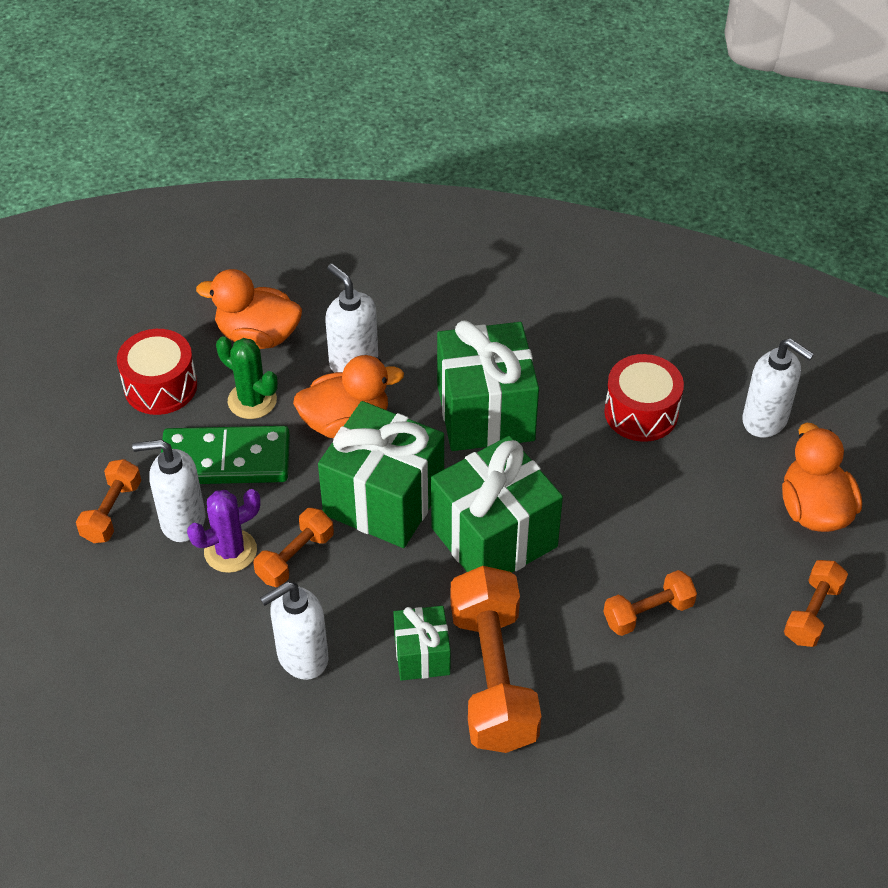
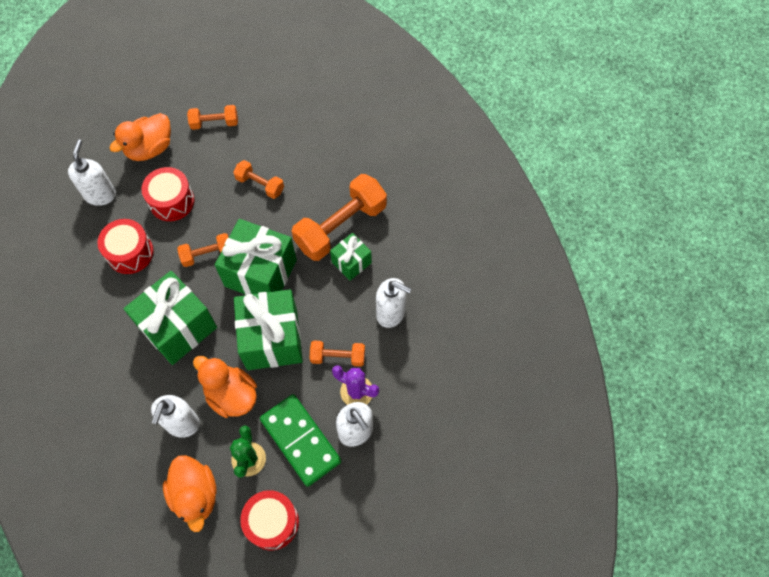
camera: 125 degrees left, 15 degrees up
orange dumbbell [76,459,141,543] -> orange dumbbell moved to [177,233,229,267]
none -> red drum [141,167,195,221]

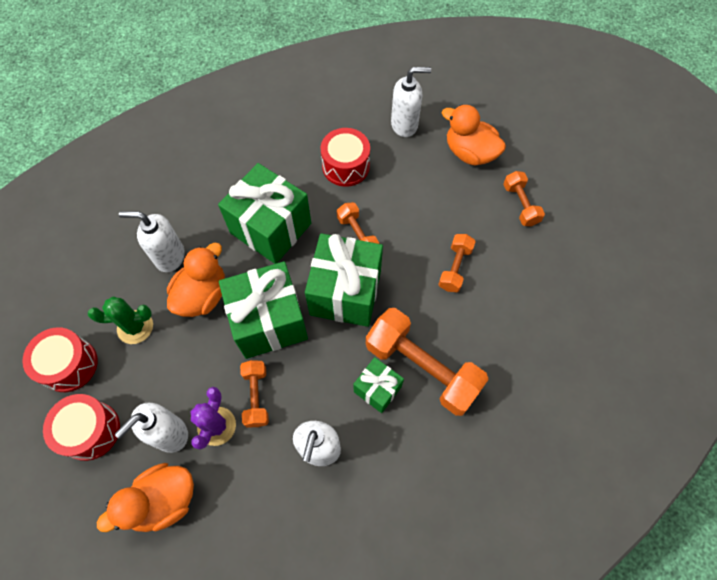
camera: 80 degrees right, 0 degrees up
red drum [141,167,195,221] -> red drum moved to [43,394,120,461]
orange duck [163,455,217,532] -> orange duck moved to [97,463,194,532]
green domino [260,394,341,487] -> none

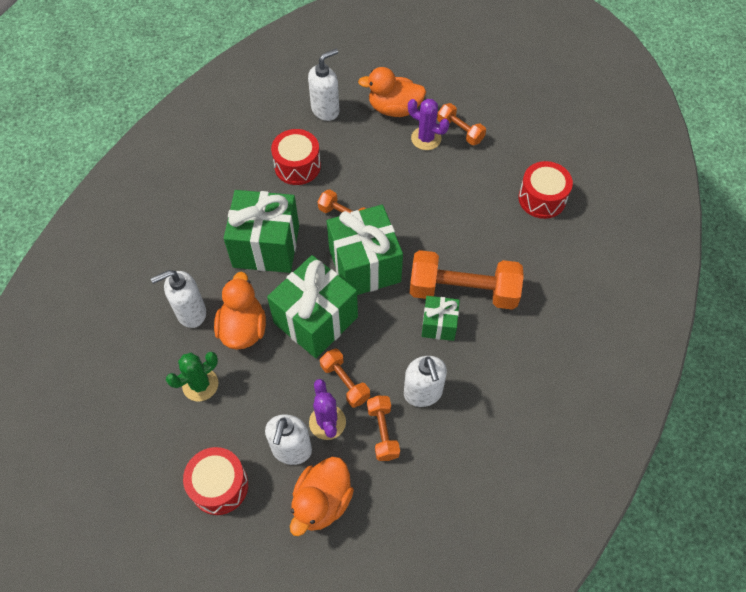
camera: 30 degrees left, 5 degrees down
red drum [22,327,97,392] -> red drum moved to [518,161,573,219]
orange dumbbell [438,234,476,292] -> orange dumbbell moved to [367,396,400,461]
none -> purple cactus [408,99,449,150]

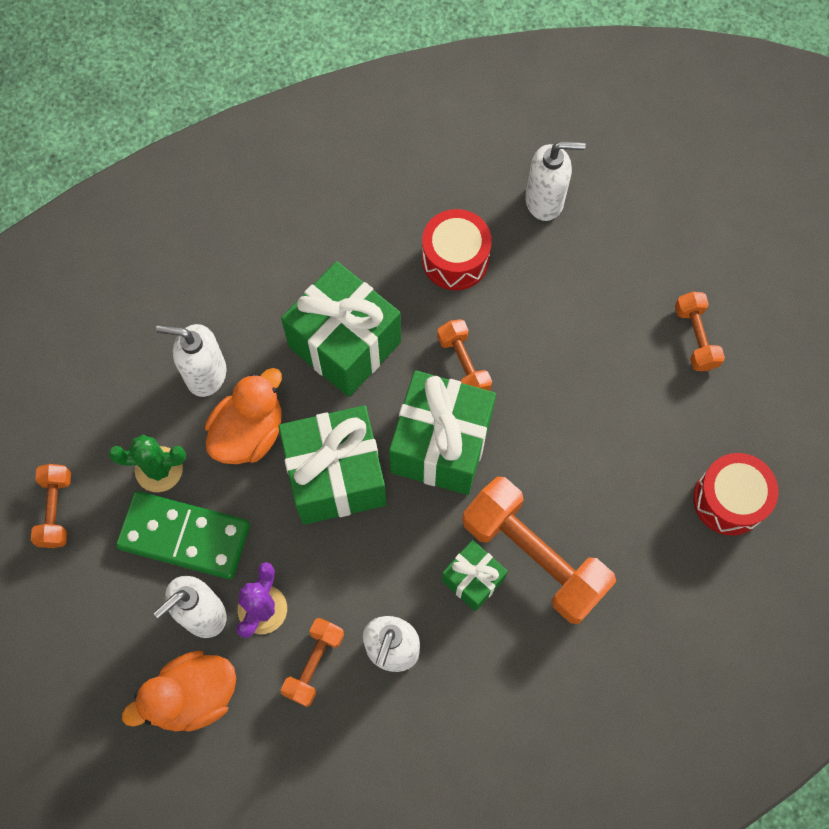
camera: 35 degrees right, 10 degrees up
red drum [183,447,248,515] -> none
orange dumbbell [320,348,370,408] -> orange dumbbell moved to [31,464,71,548]
orange duck [358,67,426,117] -> none
purple cactus [408,99,449,150] -> none
none -> green domino [116,491,250,579]

